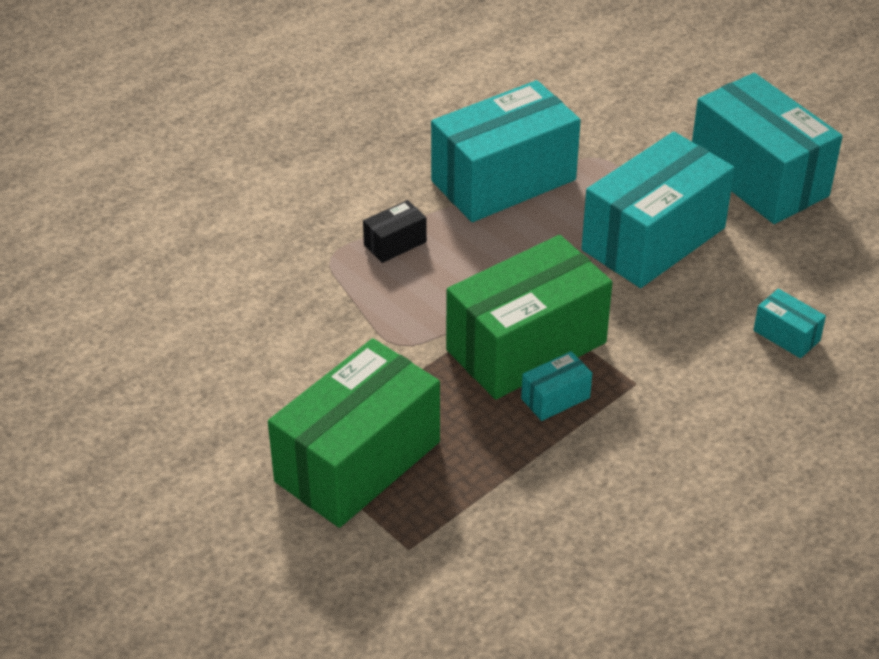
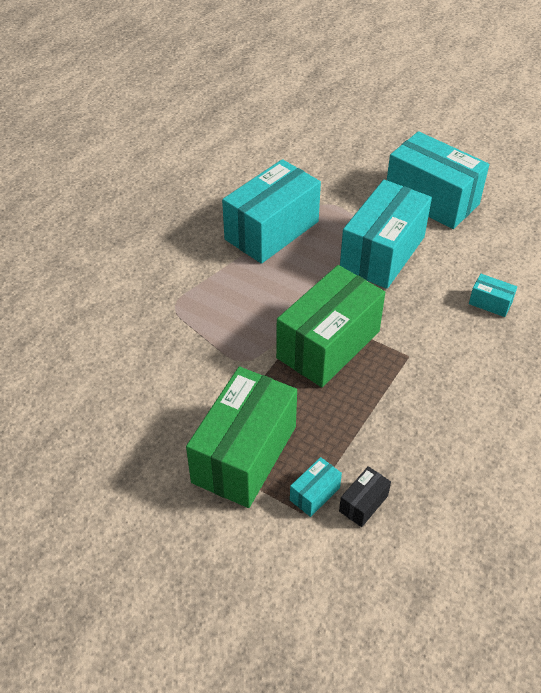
camera: 15 degrees left, 5 degrees up
black box [363,200,427,263] -> black box moved to [339,466,391,527]
turquoise box [521,351,592,421] -> turquoise box moved to [290,457,342,517]

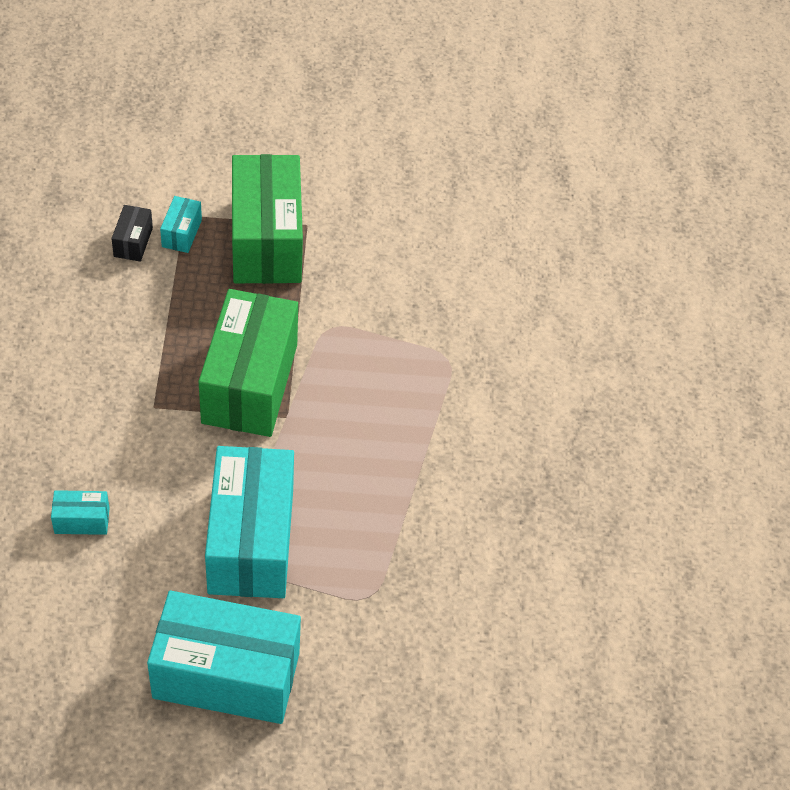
camera: 145 degrees right, 5 degrees up
turquoise box [222,159,321,264] -> none

